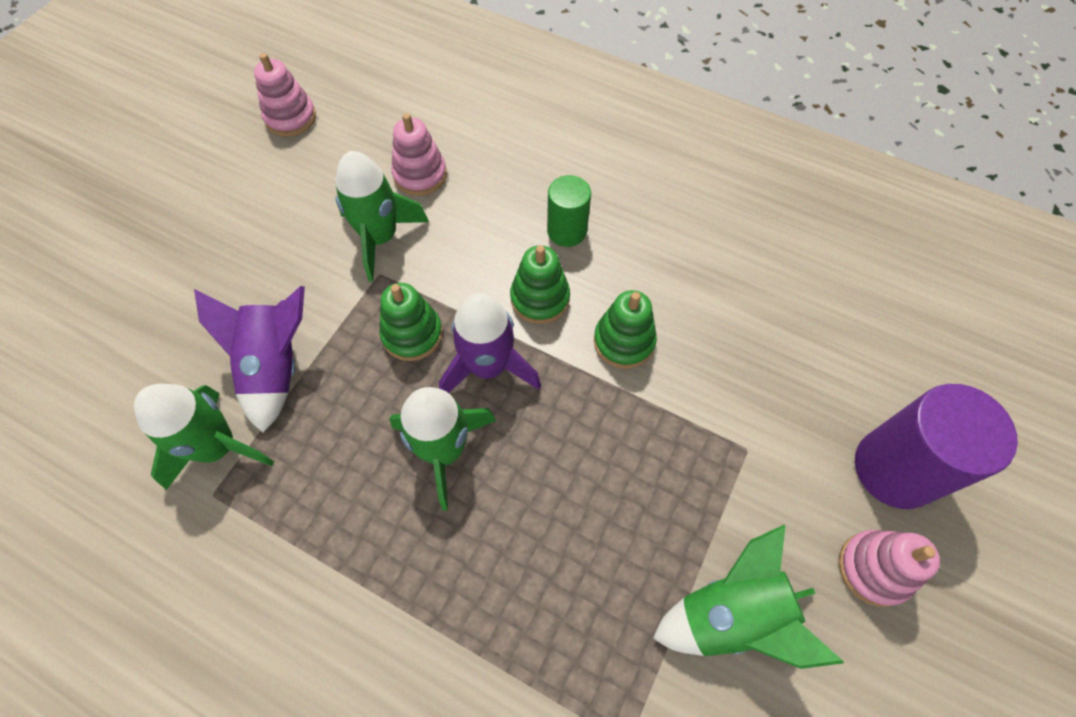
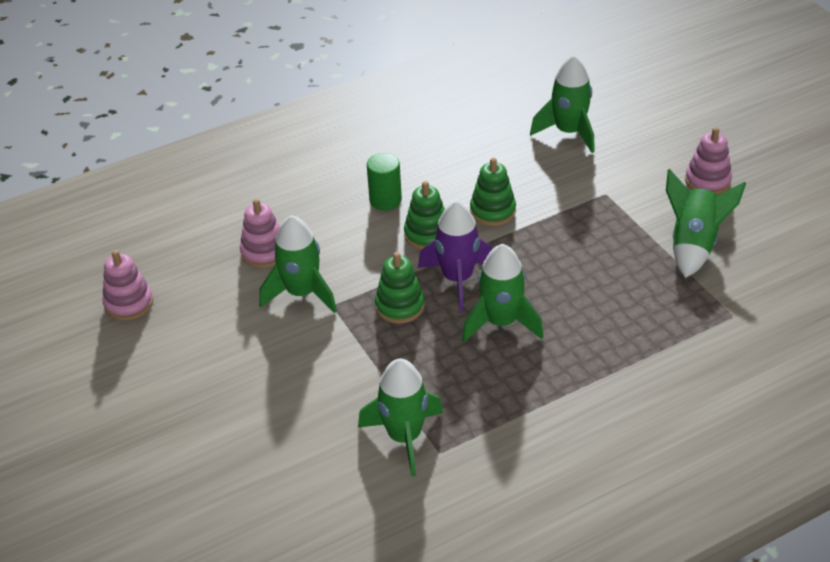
camera: 55 degrees left, 20 degrees down
purple rocket [194,286,305,432] -> none
purple cylinder [855,384,1018,509] -> none
none -> green rocket [530,55,595,153]

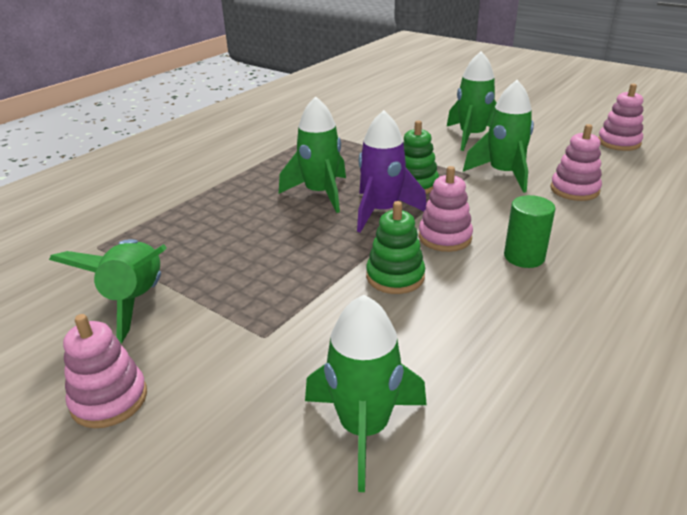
camera: 155 degrees right, 10 degrees down
green rocket [358,358,443,477] -> green rocket moved to [447,51,497,151]
green stacking toy [404,181,445,250] -> pink stacking toy [419,166,473,252]

